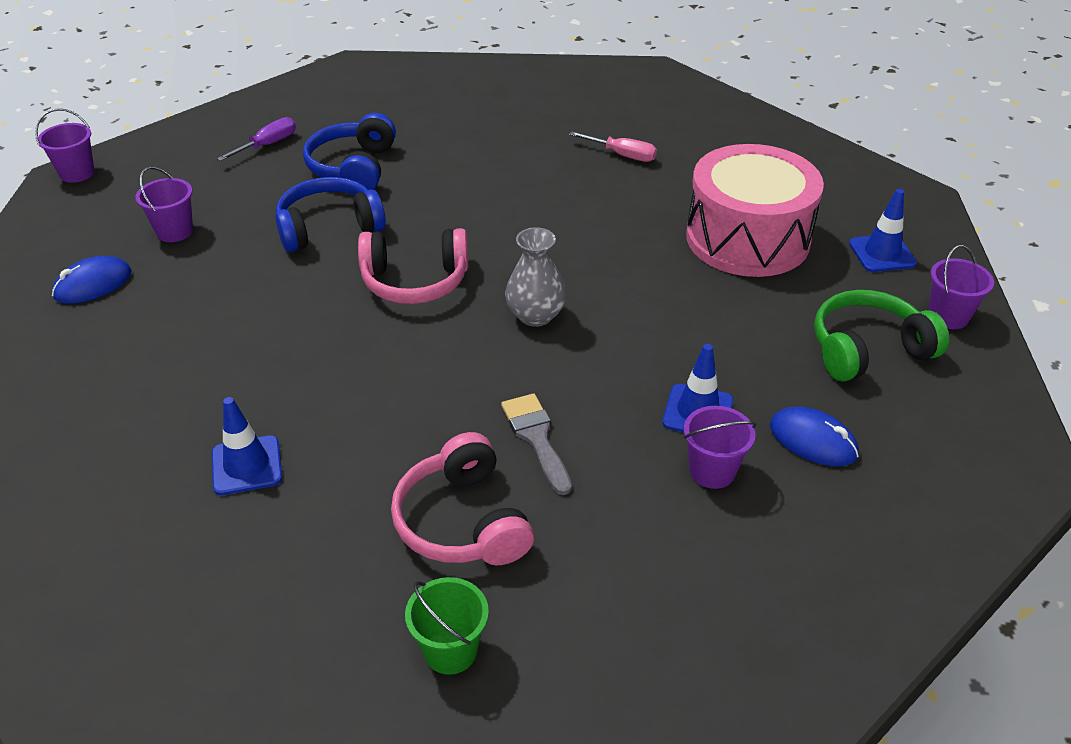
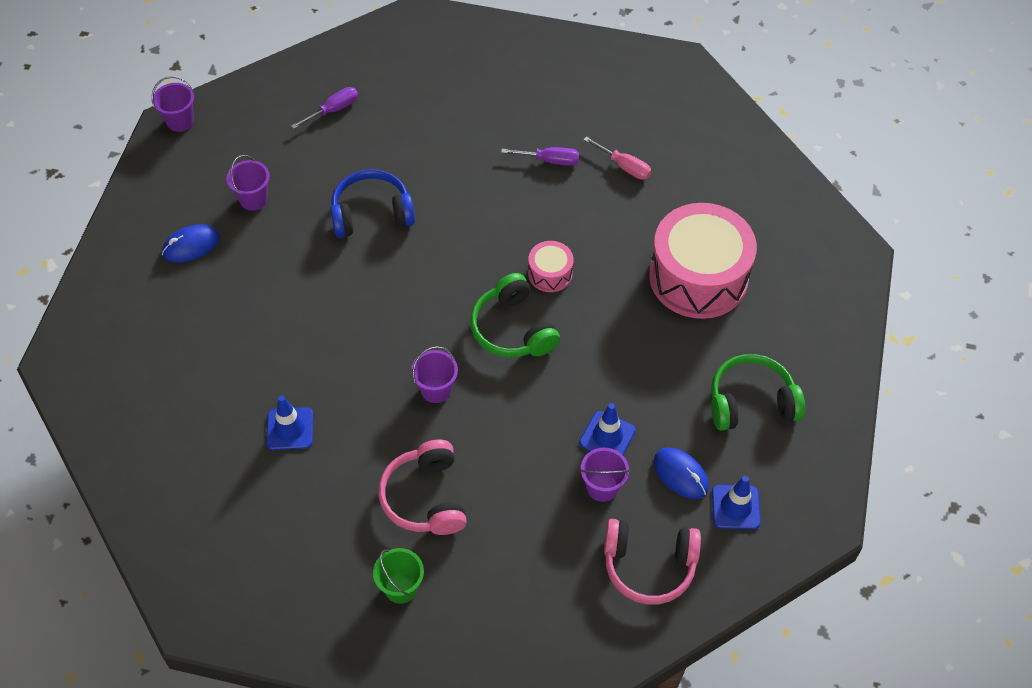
camera: 10 degrees right, 15 degrees up
blue headphones [303,113,396,190] -> none
pink headphones [358,228,468,304] -> pink headphones moved to [604,519,701,605]
grey brush [501,393,572,495] -> none
grey vase [505,227,566,327] -> green headphones [470,273,560,358]
blue traffic cone [849,189,917,272] -> blue traffic cone moved to [712,476,761,529]
purple bucket [929,245,994,329] -> purple bucket moved to [411,346,458,403]
none -> purple screwdriver [501,147,579,166]
none -> pink drum [528,241,574,292]

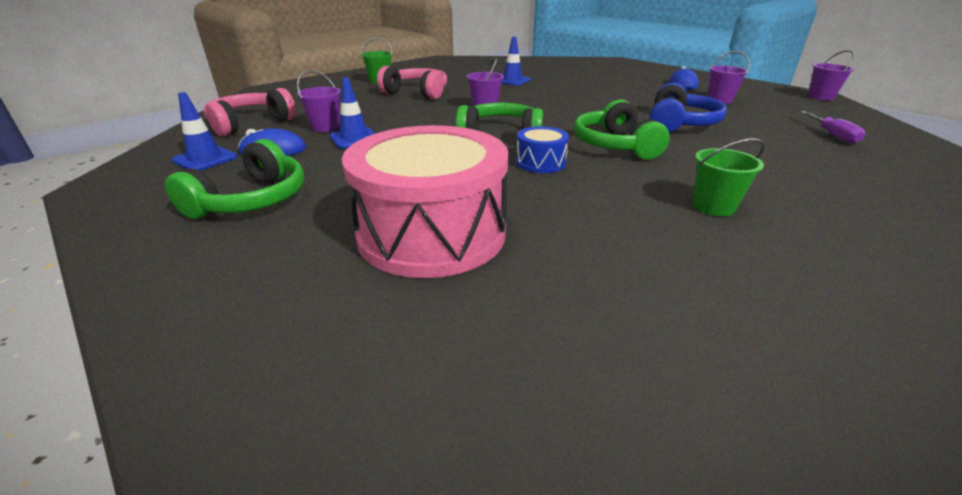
camera: 125 degrees right, 25 degrees down
purple screwdriver [501,147,579,166] -> green bucket [693,138,765,216]
pink drum [528,241,574,292] -> blue drum [516,126,569,173]
pink screwdriver [583,137,651,180] -> none
none -> green headphones [574,99,670,160]

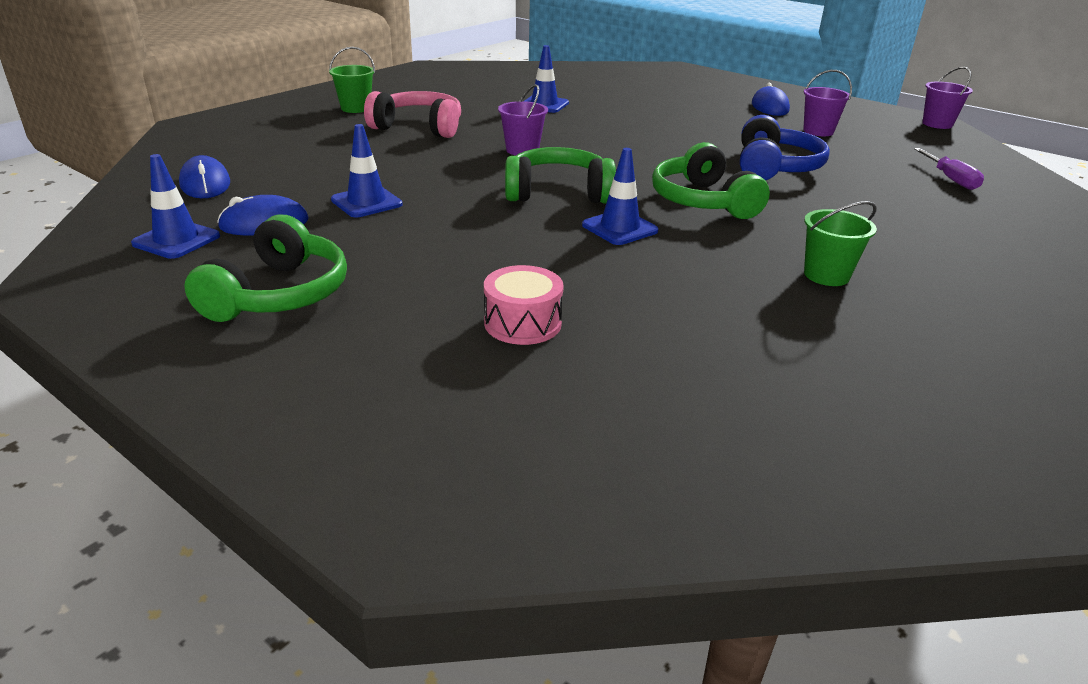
camera: 10 degrees left, 0 degrees up
pink headphones [204,88,296,136] -> blue mouse [179,155,230,198]
purple bucket [297,70,341,132] -> none
pink drum [342,125,508,278] -> pink drum [484,265,564,345], size x0.45
blue drum [516,126,569,173] -> blue traffic cone [582,148,658,245]

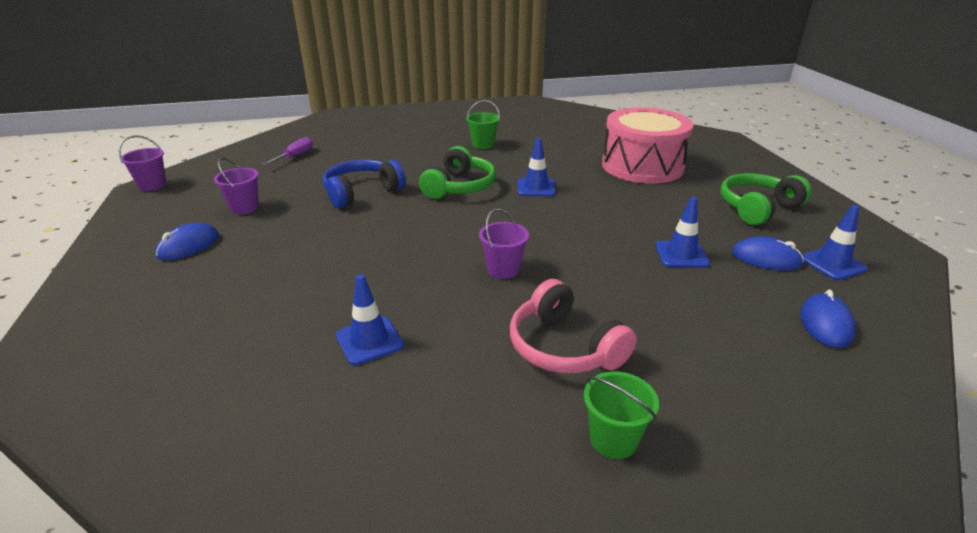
camera: 140 degrees left, 0 degrees up
pink drum [484,265,564,345] -> pink drum [602,107,693,184], size x2.22
green headphones [505,147,616,203] -> none

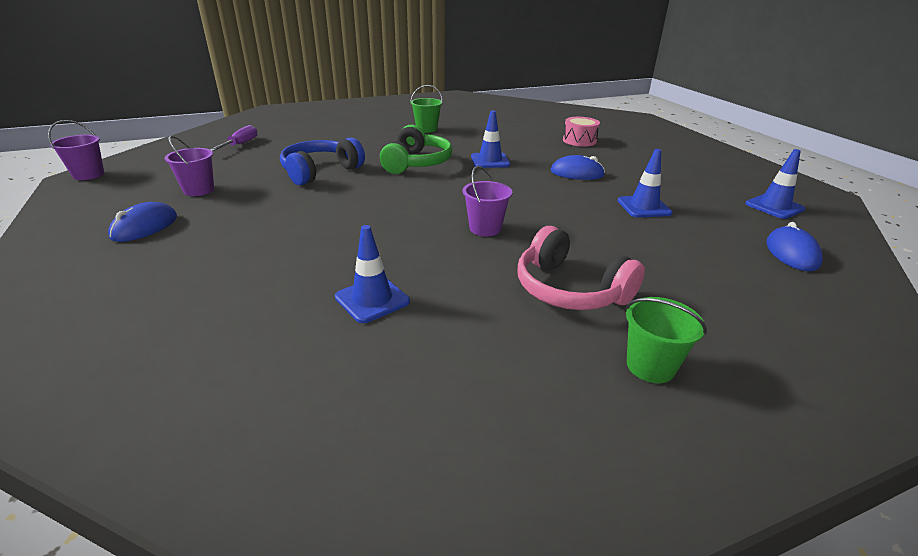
camera: 10 degrees left, 0 degrees up
pink drum [602,107,693,184] -> pink drum [563,117,600,146], size x0.45
green headphones [721,173,812,225] -> none
blue mouse [732,236,804,271] -> blue mouse moved to [550,155,605,180]

